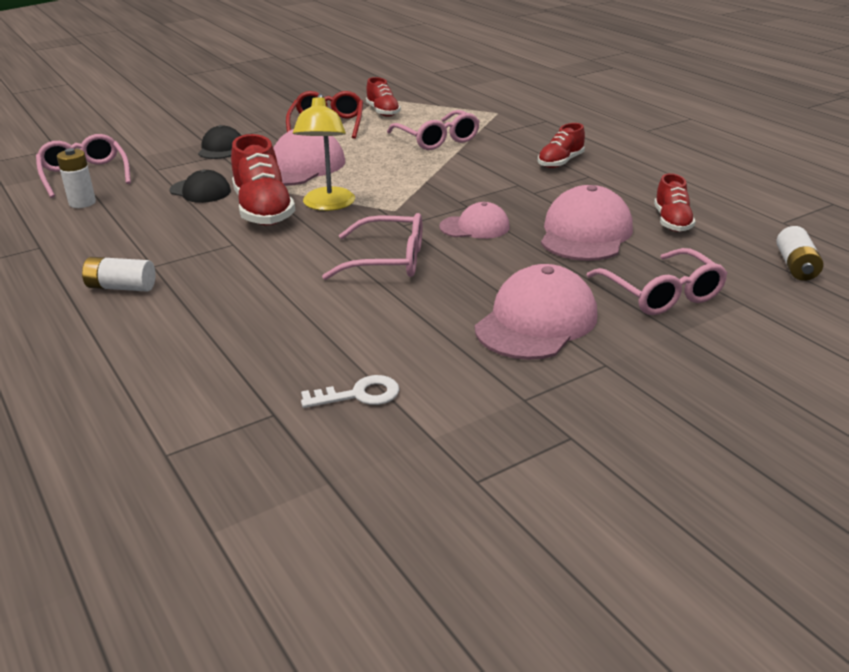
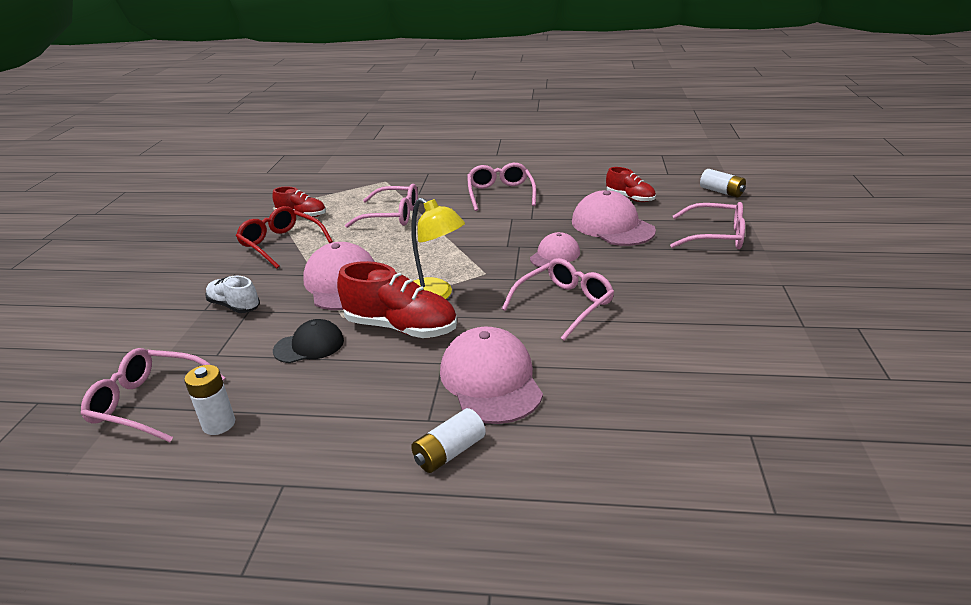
camera: 50 degrees left, 0 degrees up
black cap [198,125,241,159] -> white shoe [205,276,260,313]
white key [301,375,399,408] -> none
pink cap [475,264,597,360] -> pink cap moved to [440,327,543,424]
red shoe [538,123,585,168] -> pink glasses [467,163,536,211]

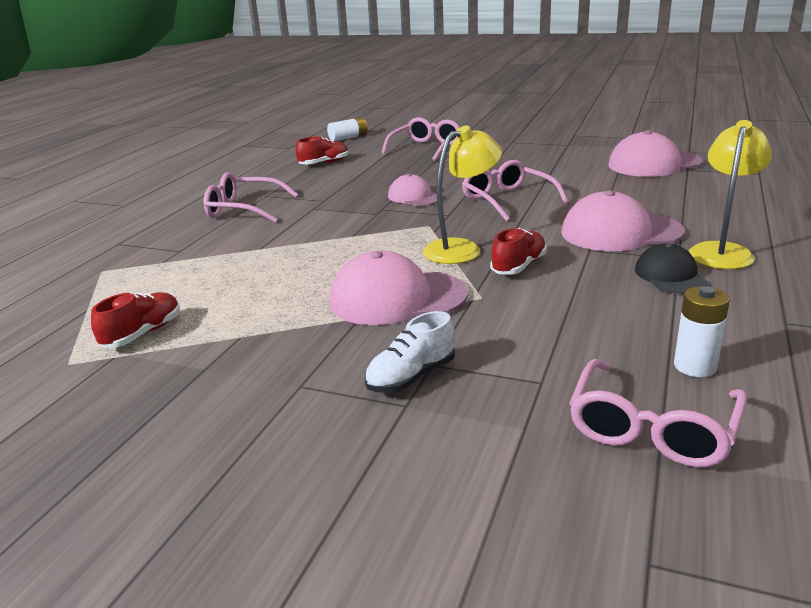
camera: 75 degrees left, 5 degrees down
red glasses [236,206,333,268] -> none
black cap [273,319,344,363] -> black cap moved to [635,243,708,294]
red shoe [337,261,457,338] -> red shoe [490,228,547,275], size x0.60
pink glasses [345,184,418,228] -> none
white battery [411,408,486,473] -> yellow lamp [688,120,772,269]
pink cap [572,190,656,246] -> pink cap moved to [608,130,703,177]

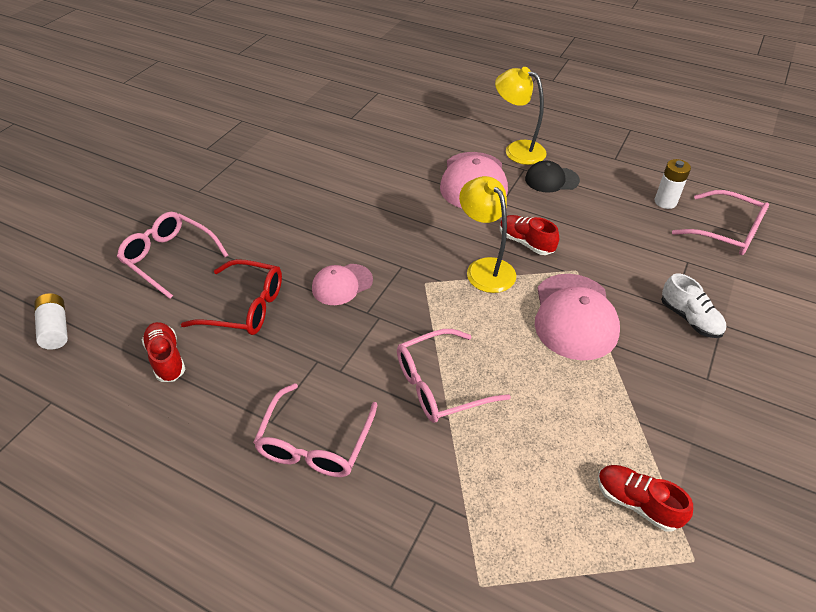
camera: 85 degrees left, 20 degrees up
pink glasses [462,160,569,222] -> pink glasses moved to [397,329,511,423]
pink cap [608,130,703,177] -> none
none -> red glasses [181,259,282,335]

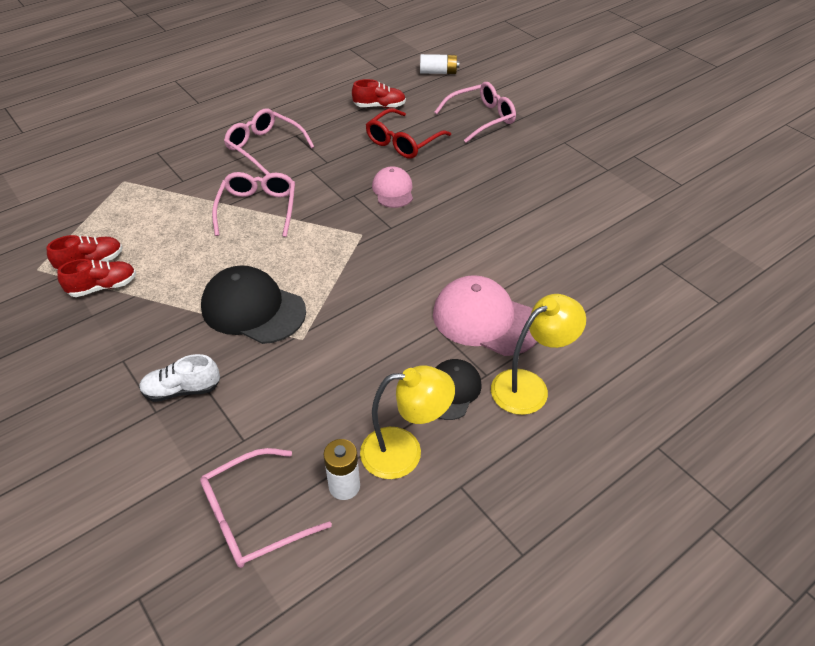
camera: 115 degrees right, 0 degrees up
yellow lamp [459,176,516,293] -> yellow lamp moved to [360,365,455,479]
red shoe [500,215,559,255] -> red shoe moved to [57,259,136,297]
pink cap [535,274,620,360] -> black cap [201,265,306,344]

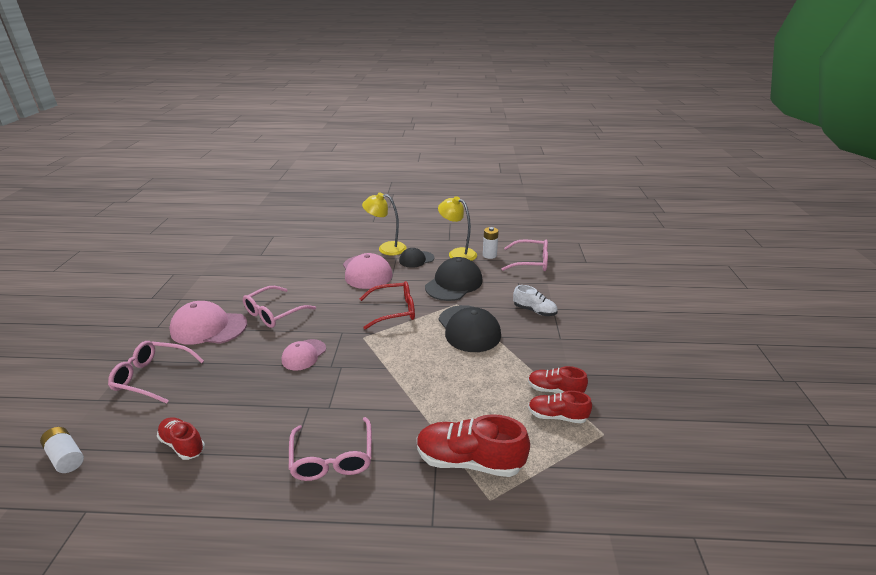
camera: 140 degrees left, 15 degrees down
pink glasses [212,172,295,237] -> pink glasses moved to [243,286,316,328]
red glasses [366,108,451,159] -> red glasses moved to [360,281,415,330]
none -> pink cap [169,301,247,345]
none -> red shoe [417,414,530,477]
none -> black cap [425,257,483,301]

